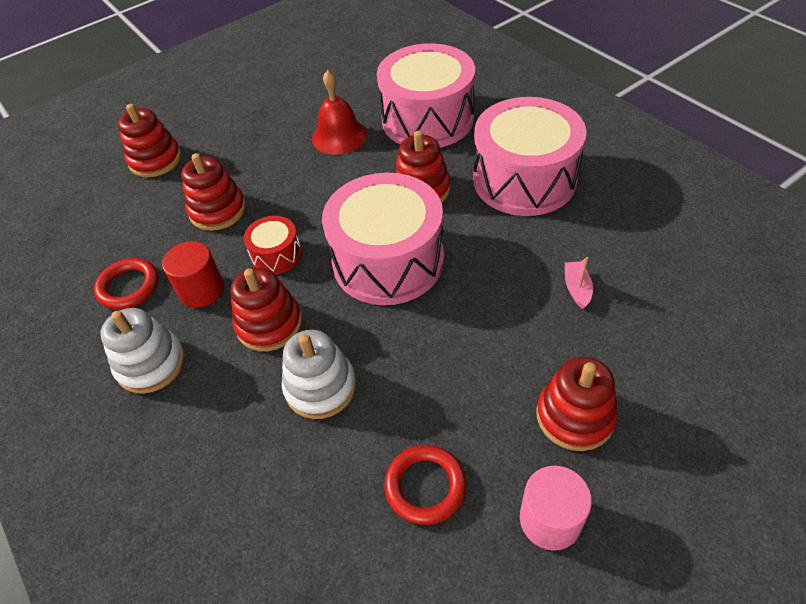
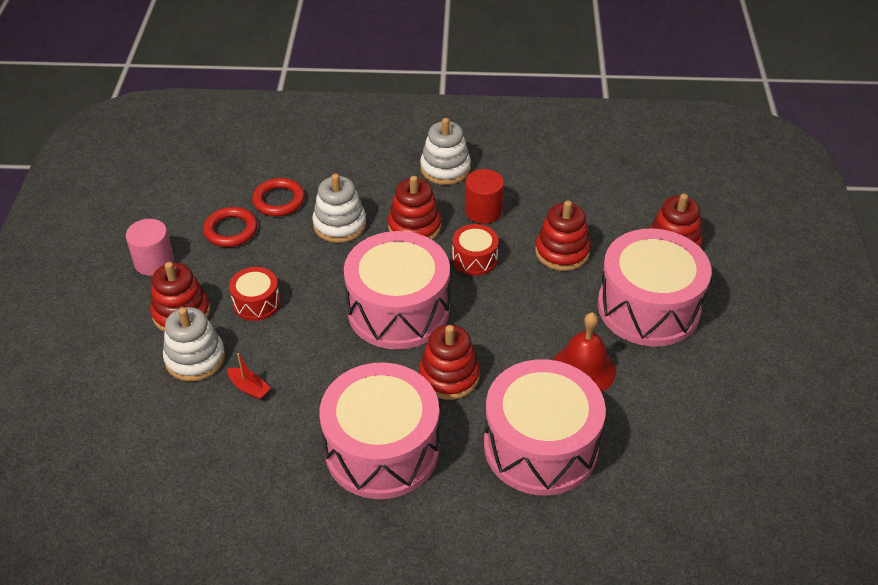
camera: 125 degrees right, 5 degrees down
red ring [94,258,159,310] -> red ring moved to [252,178,305,216]
pink boat [565,257,593,309] -> red boat [228,353,271,400]
none -> white stacking toy [163,307,225,382]
none -> red drum [229,267,280,321]
none -> pink drum [598,229,712,347]

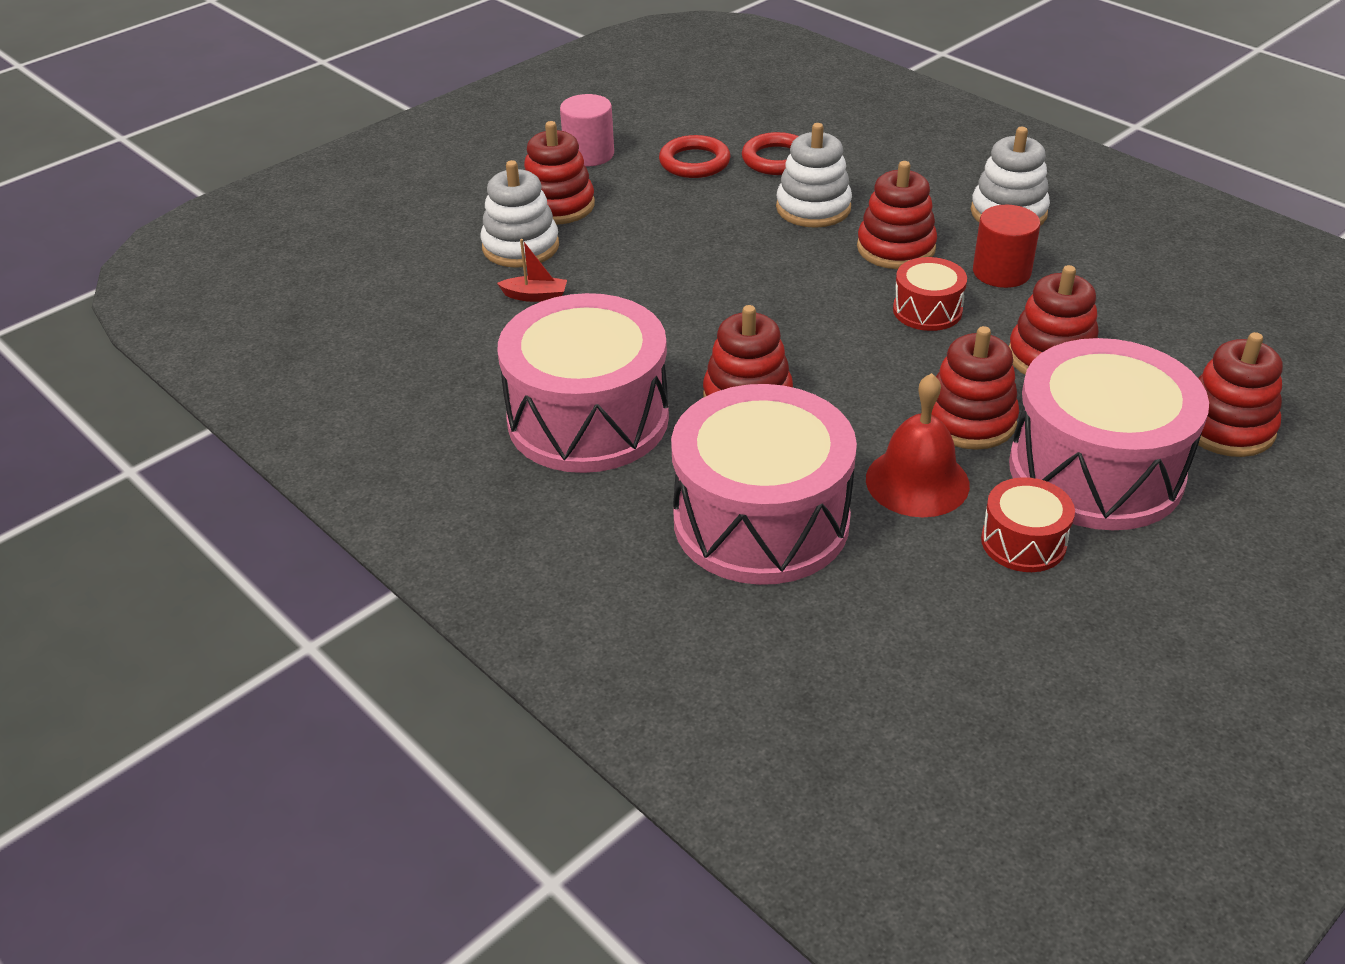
camera: 45 degrees right, 5 degrees down
red boat [228,353,271,400] -> red boat turned 75 degrees counterclockwise [497,239,567,302]
red drum [229,267,280,321] -> red drum moved to [981,477,1075,572]
pink drum [344,231,450,349] -> none
none -> red stacking toy [931,326,1019,450]

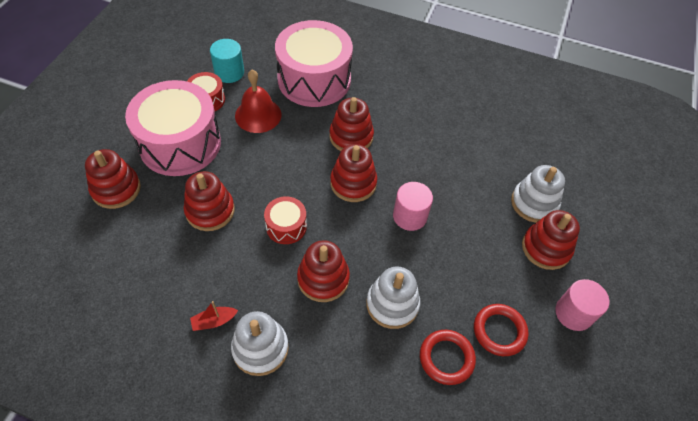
camera: 150 degrees right, 15 degrees up
red boat [497,239,567,302] -> red boat moved to [190,301,238,331]
pink drum [498,293,669,473] -> none
red stacking toy [931,326,1019,450] -> red stacking toy moved to [330,144,377,202]
red cylinder [973,205,1040,288] -> none
none -> turquoise cylinder [210,39,244,83]
none -> pink cylinder [393,182,433,231]

